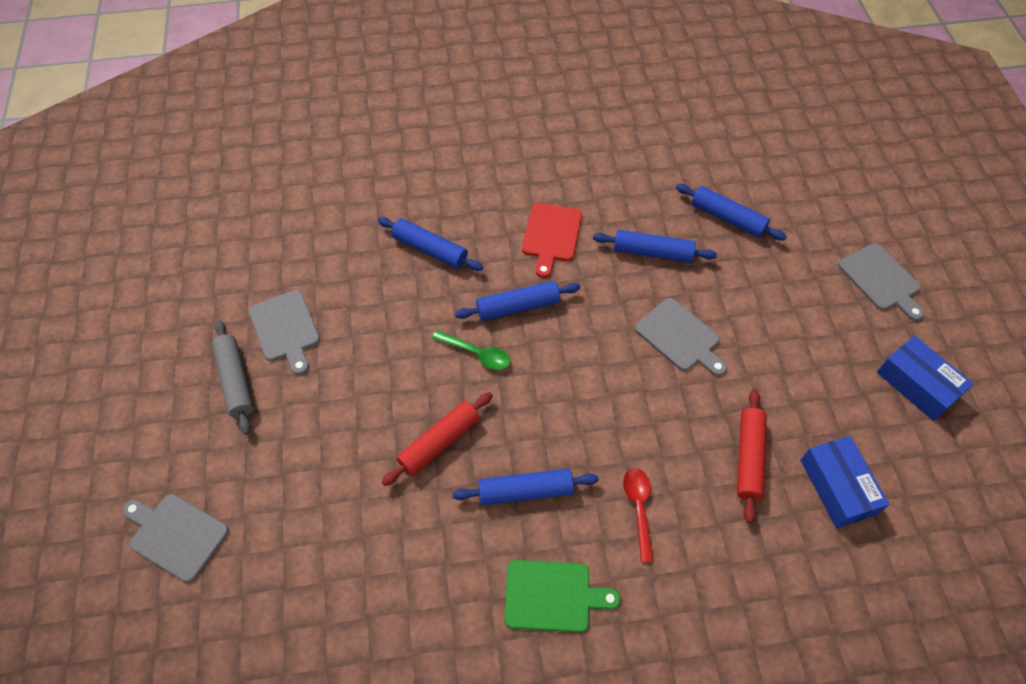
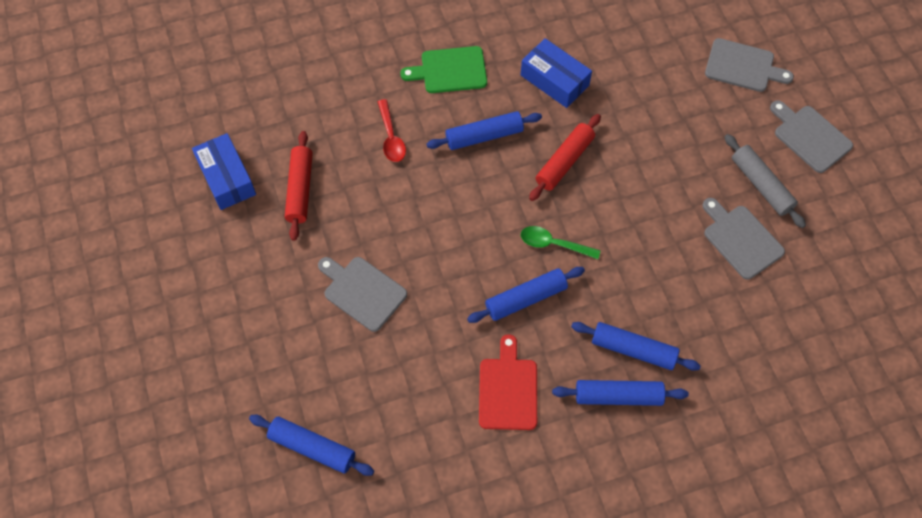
camera: 170 degrees right, 5 degrees up
blue rolling pin [593,230,717,263] -> blue rolling pin moved to [552,380,689,406]
grey cutting board [838,243,924,321] -> grey cutting board moved to [770,100,853,173]
blue box [877,336,974,421] -> blue box moved to [521,38,592,108]

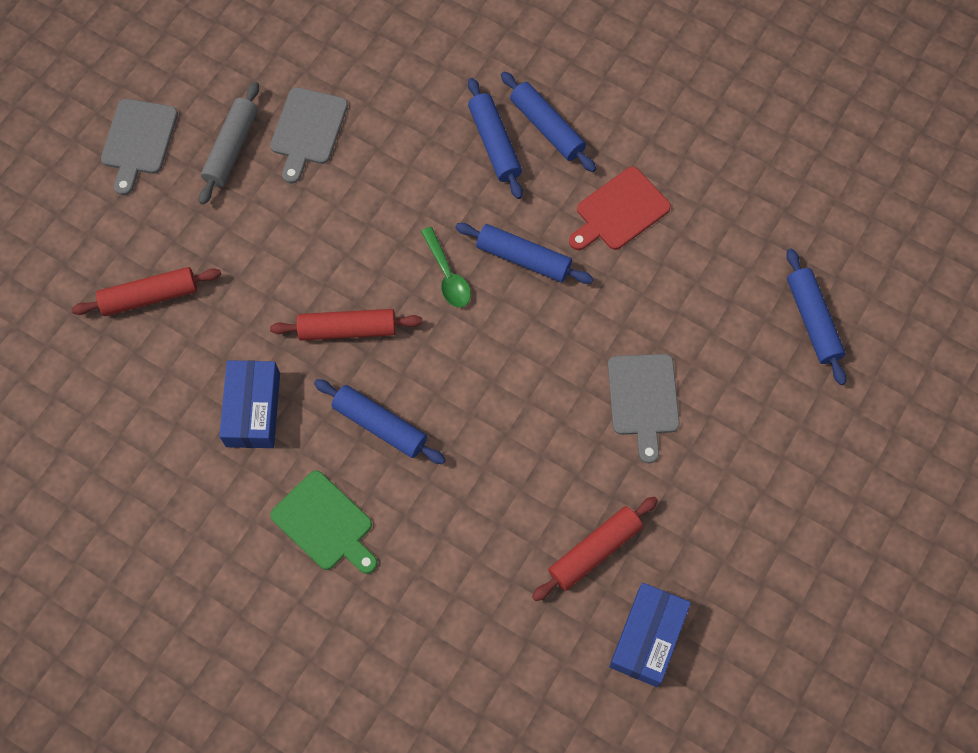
camera: 130 degrees left, 5 degrees up
red spoon [378,99,406,162] -> none
grey cutting board [705,38,794,92] -> none
none -> red rolling pin [72,267,221,316]

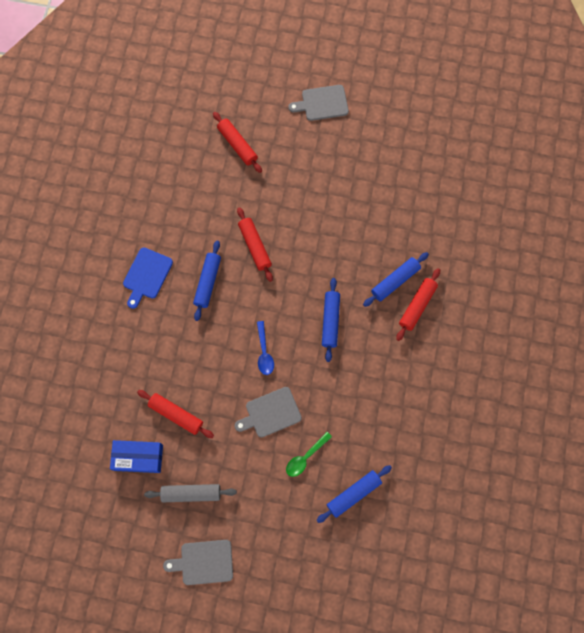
camera: 70 degrees right, 5 degrees up
grey rolling pin [199,82,259,205] -> grey rolling pin moved to [144,484,237,502]
blue box [219,360,280,448] -> none
grey cutting board [270,87,348,184] -> grey cutting board moved to [163,540,233,585]
green cutting board [270,471,377,574] -> blue cutting board [123,247,173,309]
green spoon [421,227,471,308] -> green spoon moved to [286,432,332,477]
blue rolling pin [501,72,596,172] -> red rolling pin [396,268,440,341]
red cutting board [569,167,671,250] -> none
none -> blue spoon [257,321,274,375]

